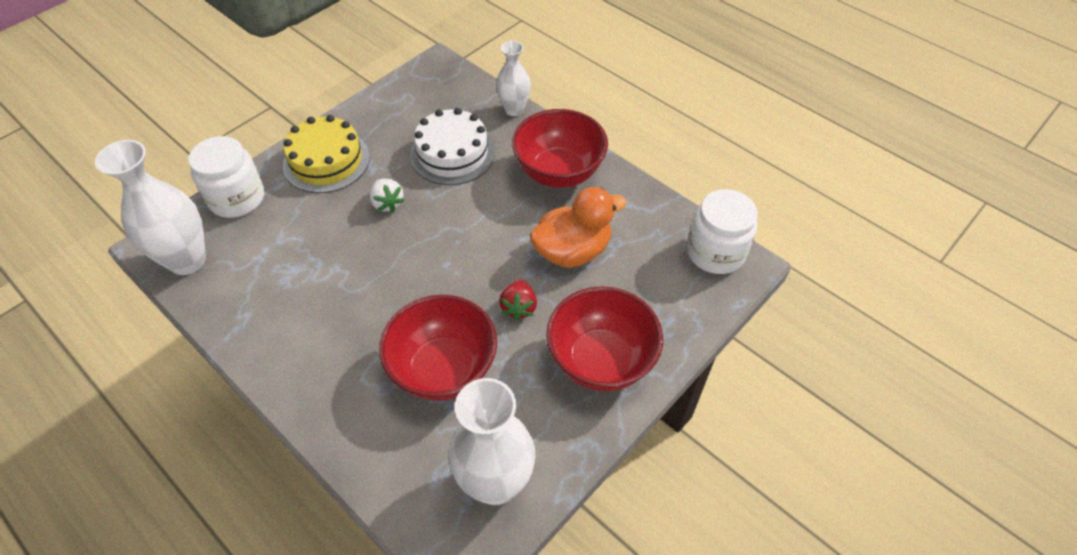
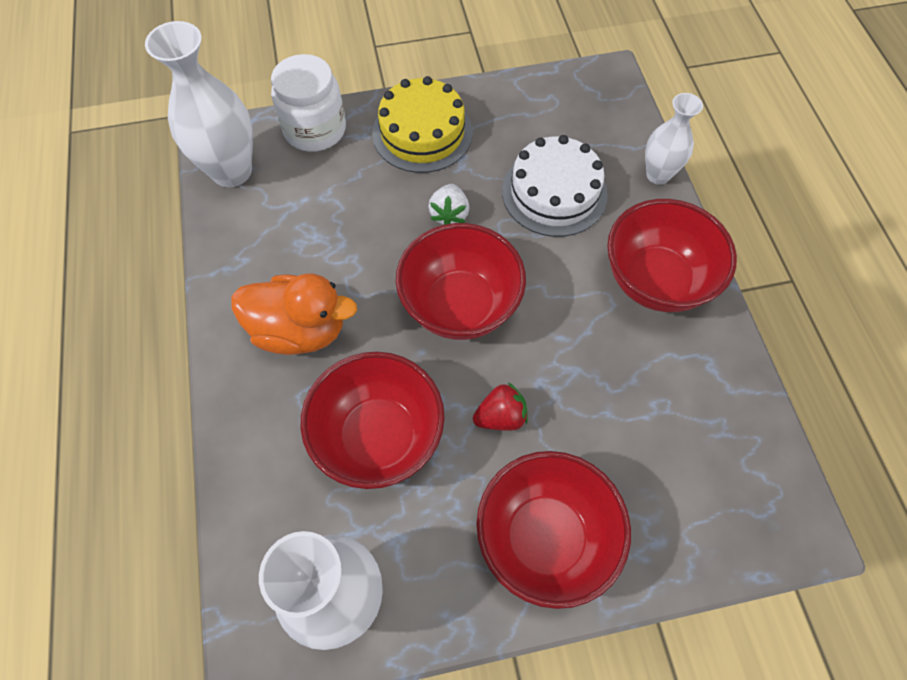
camera: 35 degrees right, 10 degrees up
red strawberry [499,280,537,321] -> red strawberry turned 150 degrees counterclockwise [473,382,528,431]
orange duck [530,187,627,268] -> orange duck moved to [231,273,357,355]
white jar [687,189,757,274] -> none
none -> red bowl [396,223,526,340]

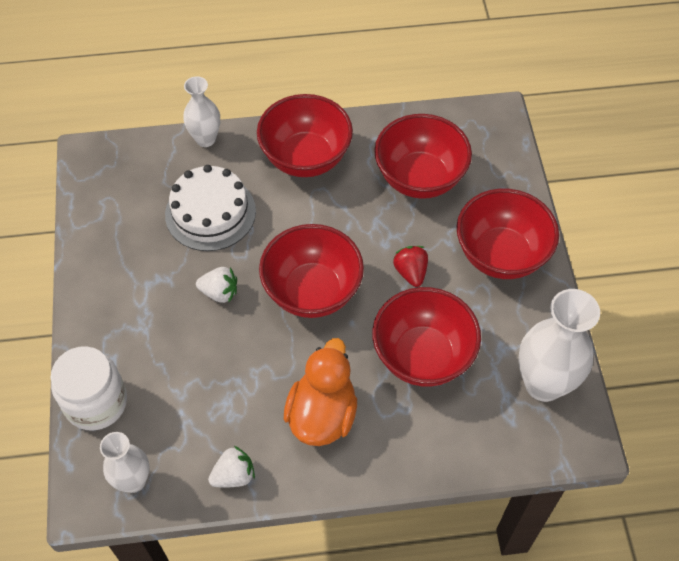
camera: 85 degrees left, 5 degrees down
white vase [145,21,253,187] -> white vase [100,432,150,493], size x0.60
yellow cake [372,76,473,173] -> none
none -> white strawberry [208,446,255,488]
none -> red bowl [374,114,472,199]

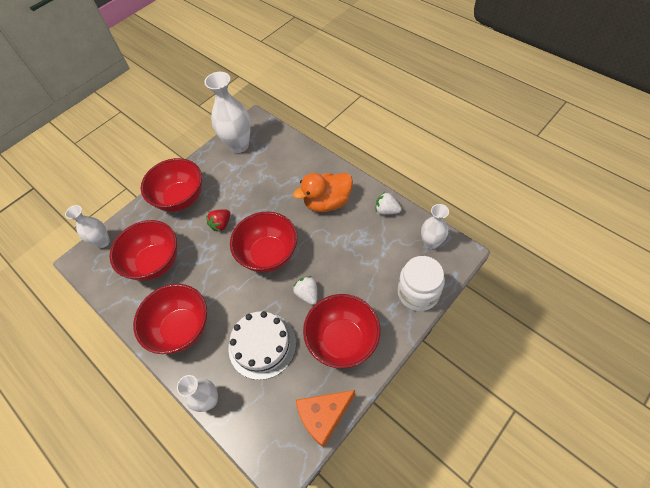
camera: 125 degrees left, 0 degrees up
red bowl [372,287,481,387] -> red bowl moved to [303,294,380,369]
none -> white vase [65,205,110,248]
none -> orange cheese [296,390,355,448]

